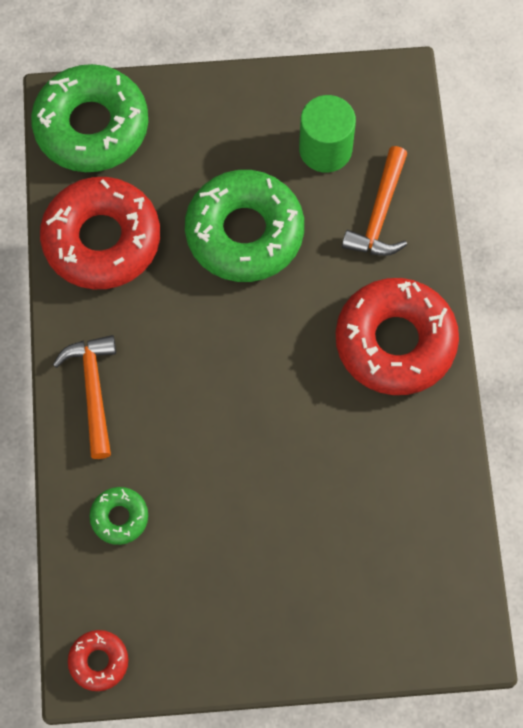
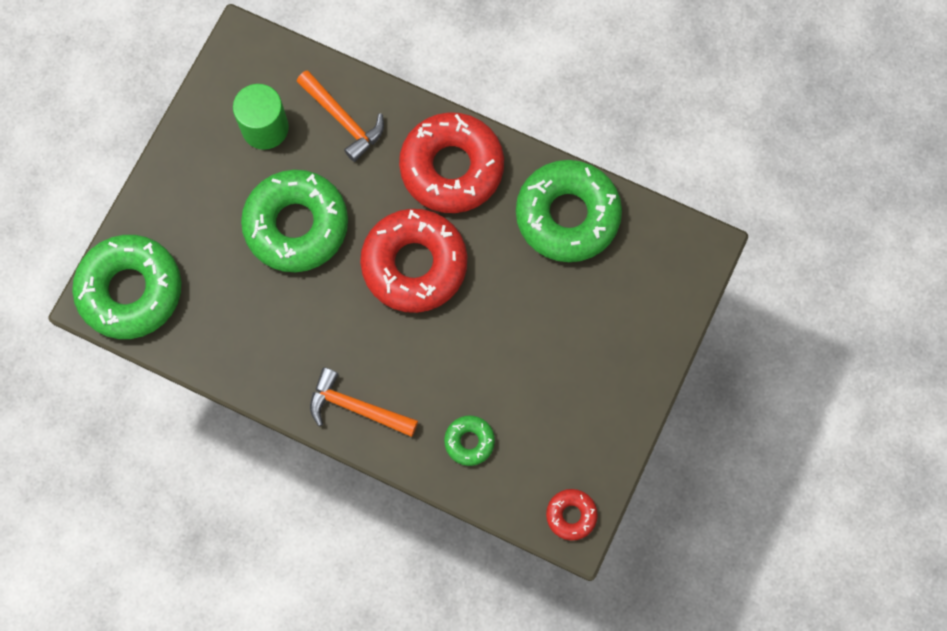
camera: 60 degrees left, 5 degrees up
red donut [40,177,160,289] -> red donut moved to [360,209,467,313]
none -> green donut [516,160,622,262]

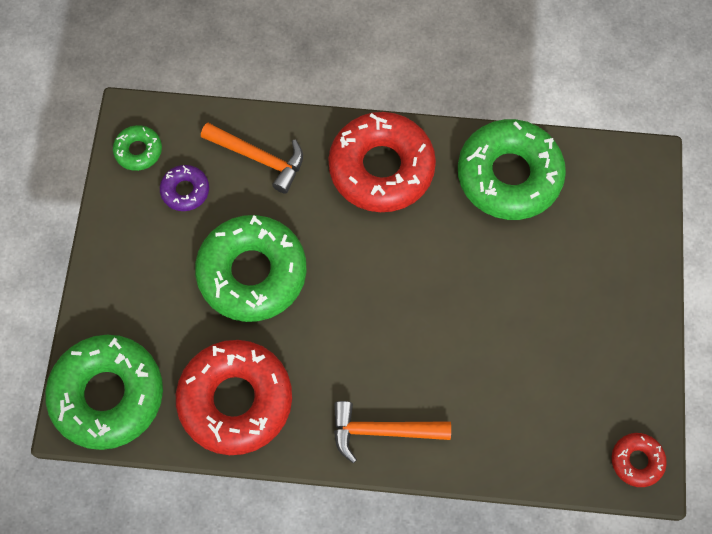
camera: 20 degrees left, 5 degrees down
green cylinder [233,84,289,150] -> purple donut [160,165,209,211]
red donut [360,209,467,313] -> red donut moved to [176,340,292,455]
green donut [444,415,495,466] -> green donut moved to [113,125,162,171]

